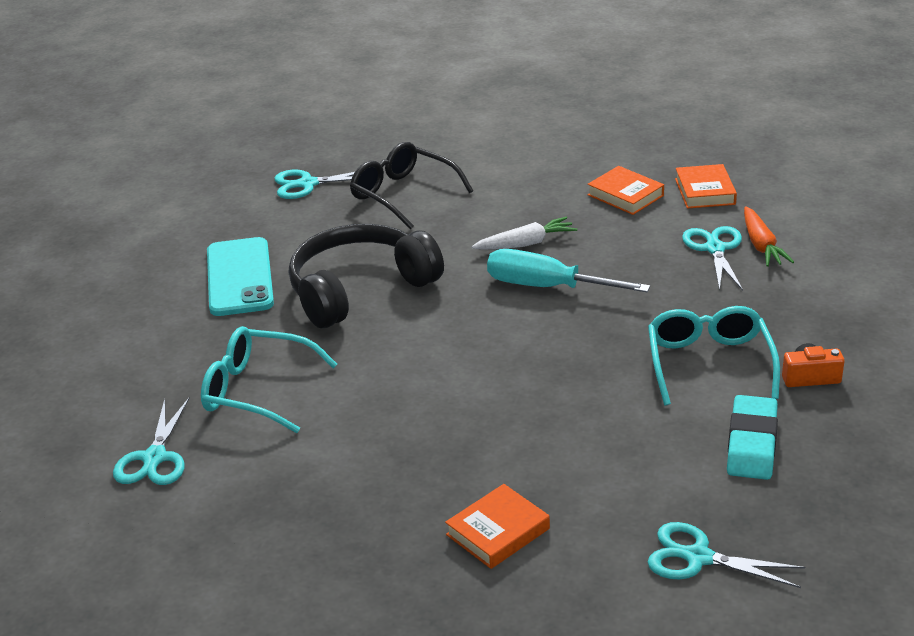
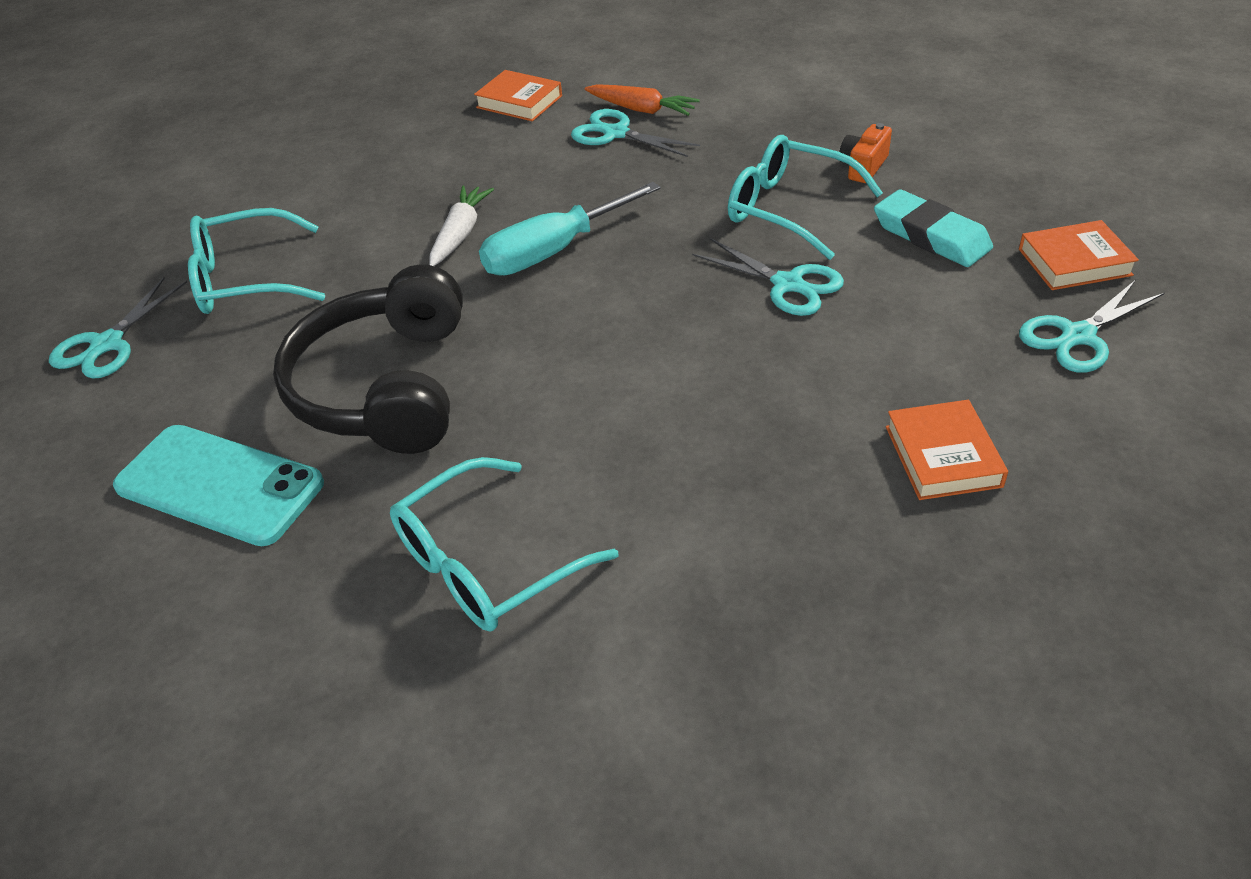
camera: 55 degrees left, 10 degrees up
turquoise scissors [113,398,189,485] -> turquoise scissors moved to [692,238,844,316]
black glasses [350,142,473,230] -> turquoise glasses [188,208,325,314]
orange book [587,166,664,215] -> orange book moved to [1019,220,1139,290]

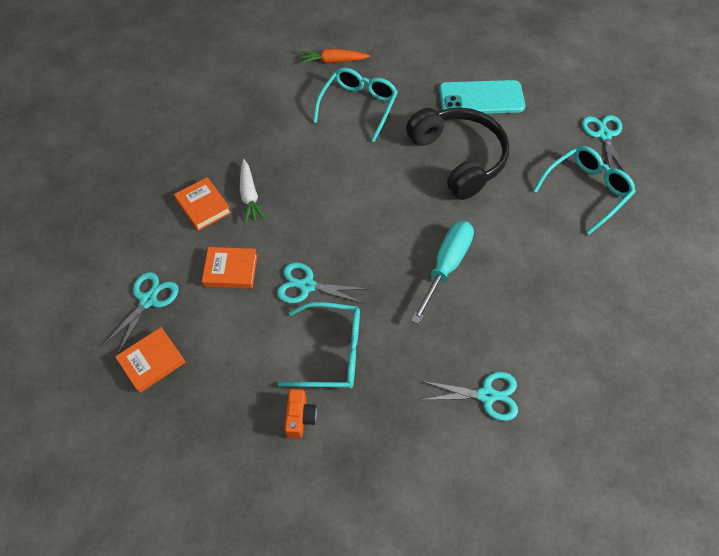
camera: 150 degrees right, 15 degrees up
white carrot [429,185,494,266] -> white carrot moved to [240,159,265,224]
orange book [474,70,562,121] -> orange book moved to [202,247,257,289]
orange carrot [584,84,700,116] -> orange carrot moved to [300,49,370,64]
turquoise eraser [874,189,993,267] -> none

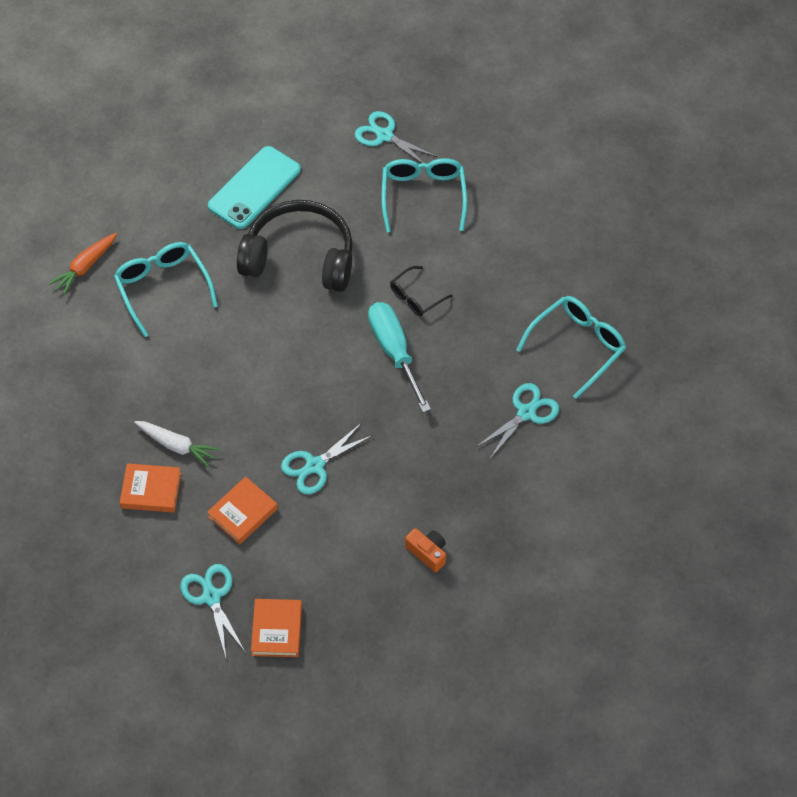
camera: 50 degrees left, 0 degrees up
turquoise glasses [278,302,360,389] -> turquoise glasses moved to [516,296,626,399]
none -> black glasses [390,266,453,316]

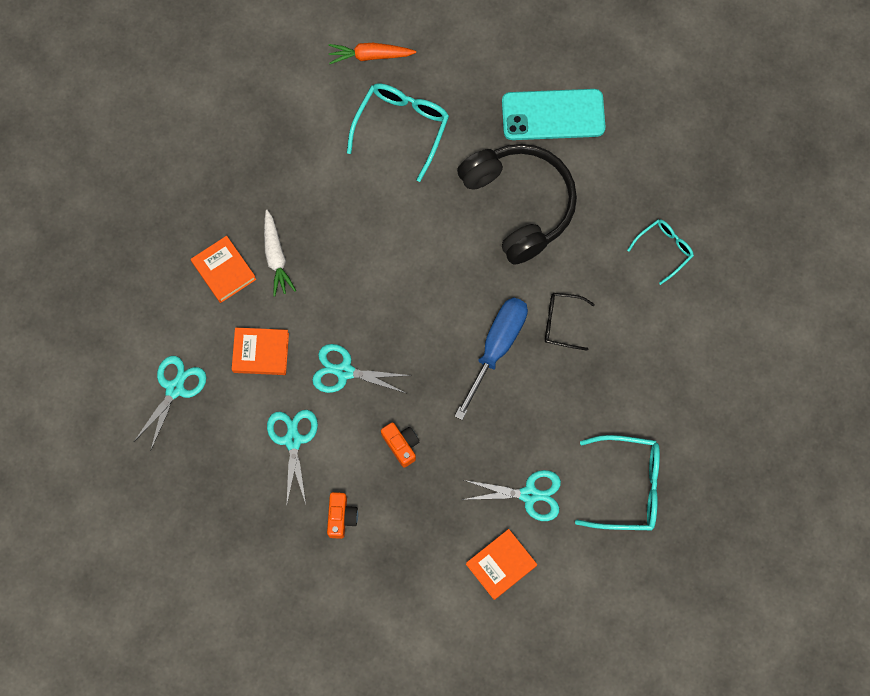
camera: 50 degrees right, 15 degrees up
orange book [251,599,302,657] -> orange book moved to [466,529,537,600]
turquoise scissors [355,111,438,163] -> turquoise scissors moved to [267,410,318,507]
turquoise screwdriver [368,302,431,412] -> blue screwdriver [455,297,528,420]
turquoise glasses [381,158,467,233] -> turquoise glasses [627,219,694,285], size x0.60
none -> orange camera [381,422,419,468]

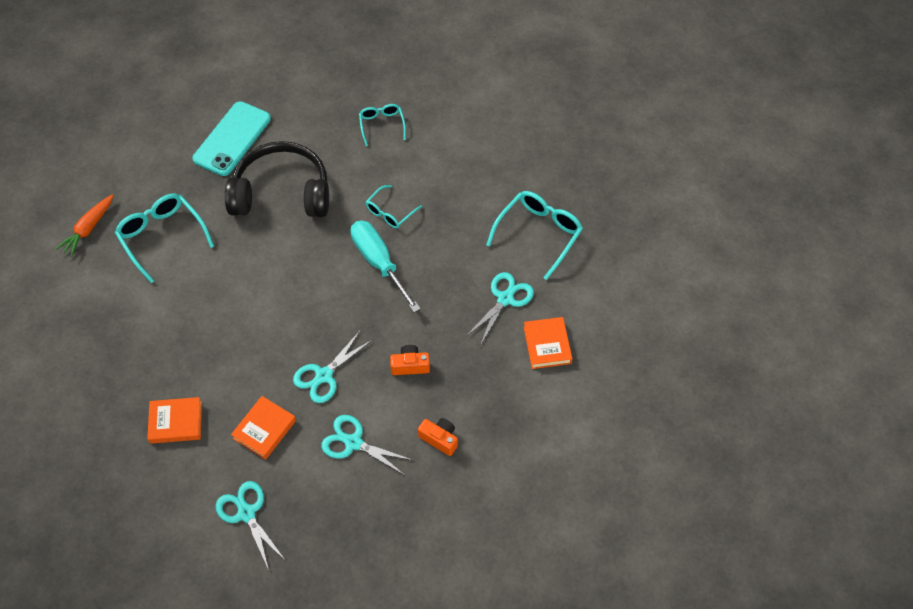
camera: 60 degrees left, 15 degrees down
white carrot [264,210,296,297] -> none
blue screwdriver [455,297,528,420] -> turquoise screwdriver [351,221,421,313]
black glasses [545,293,595,351] -> turquoise glasses [366,185,422,228]

